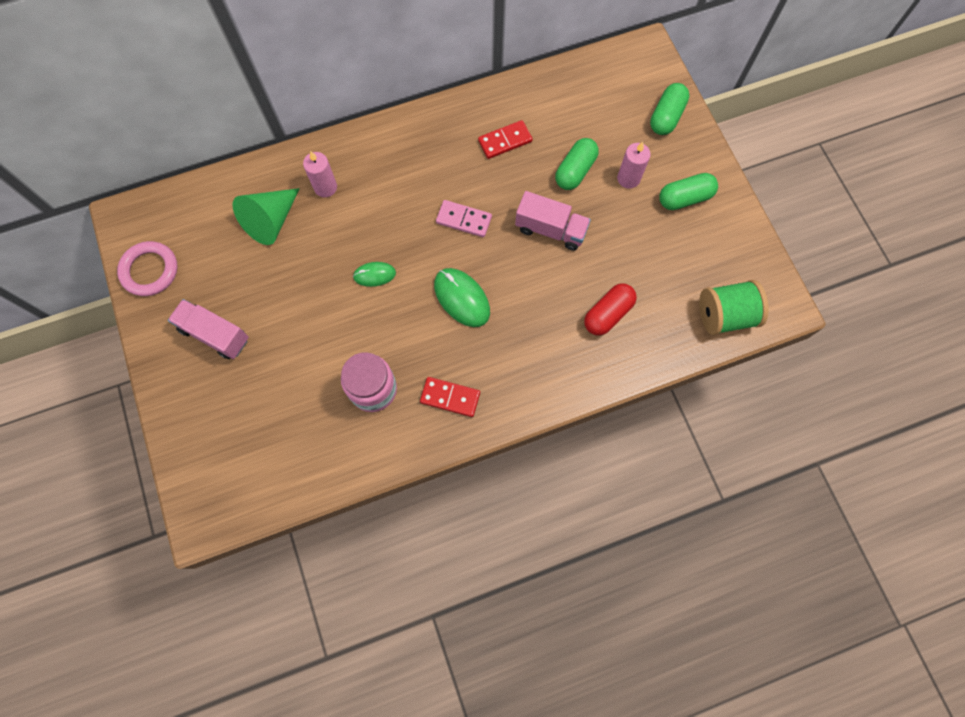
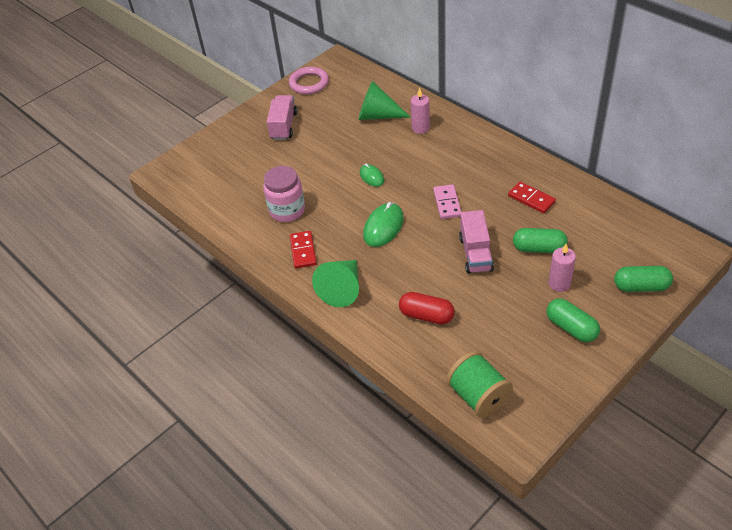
camera: 70 degrees right, 25 degrees down
none -> green cone [312,260,359,307]

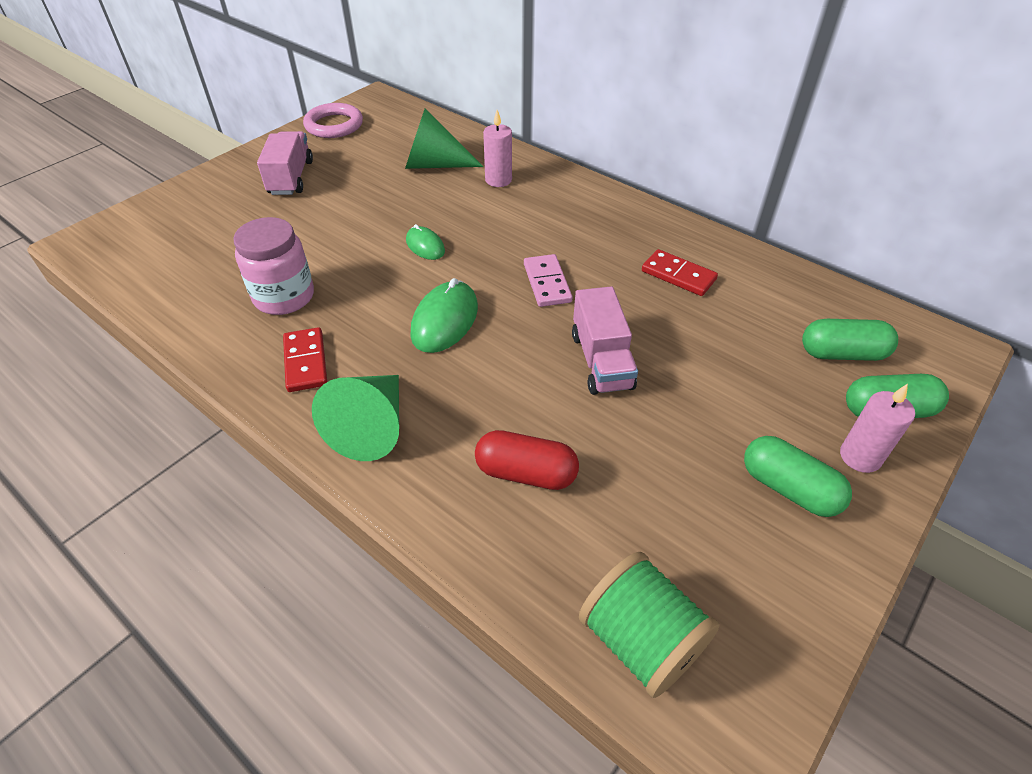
camera: 10 degrees left, 0 degrees up
green capsule [513,228,568,253] -> green capsule moved to [802,319,898,361]
pink candle [549,244,576,292] -> pink candle moved to [840,384,915,473]

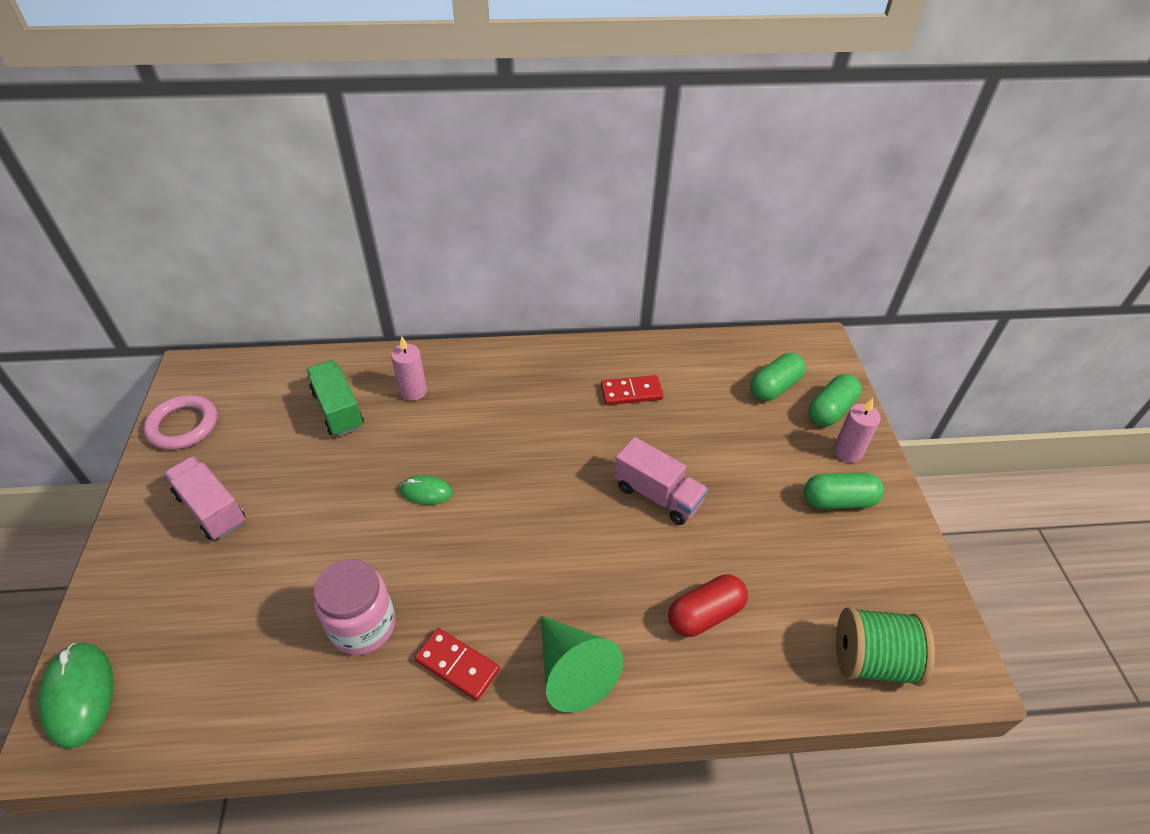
camera: 45 degrees left, 0 degrees up
green cone [405,109,483,169] -> green truck [307,360,364,436]
green mouse [410,278,478,353] -> green mouse moved to [38,643,114,749]
pink domino [524,254,573,307] -> none

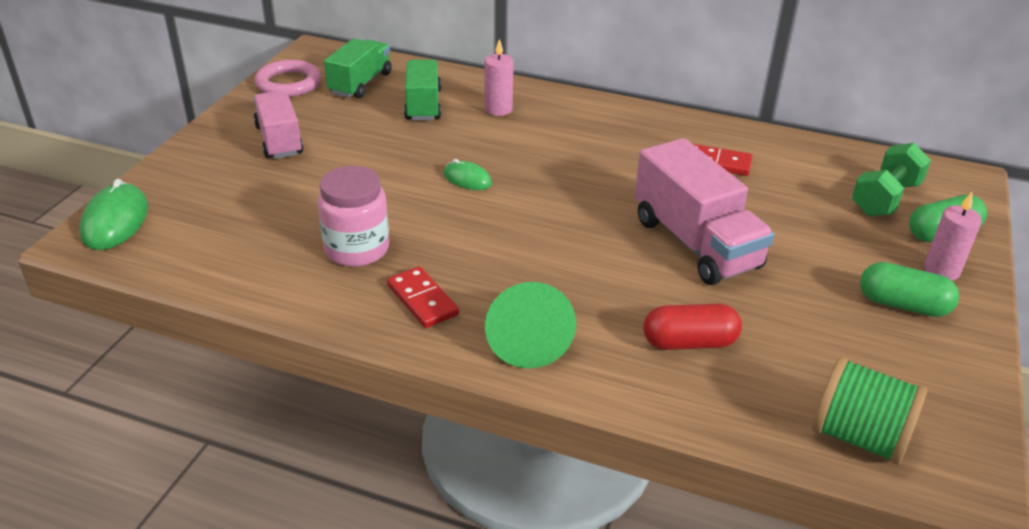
camera: 25 degrees right, 10 degrees down
pink truck [614,437,708,525] -> pink truck [635,138,774,285], size x1.52
green capsule [750,353,806,401] -> green dumbbell [852,143,931,216]
none -> green truck [324,38,392,98]

